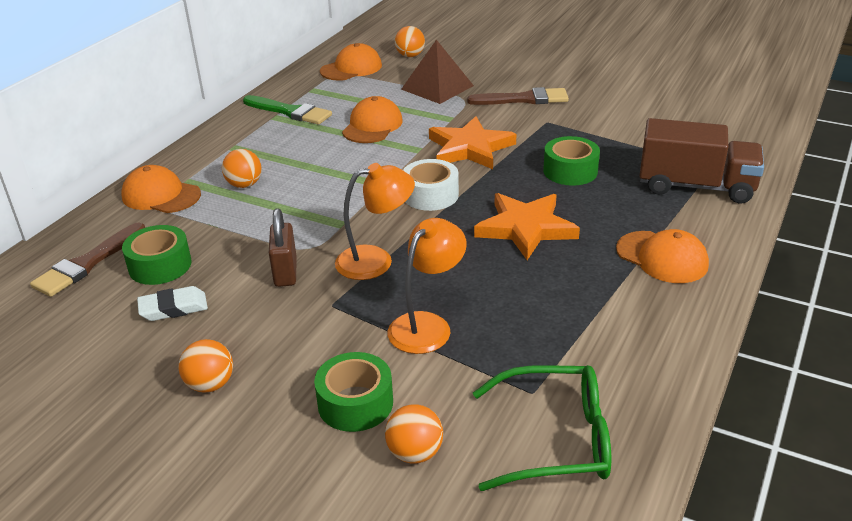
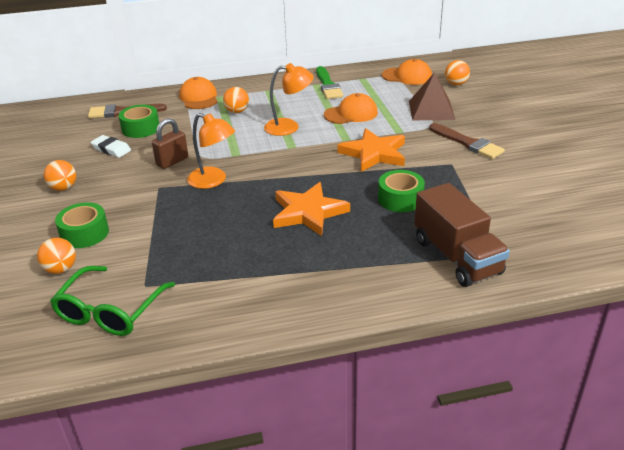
camera: 50 degrees right, 0 degrees up
orange lamp [388,218,467,354] -> orange lamp moved to [264,63,314,136]
white tape [403,159,459,211] -> none
green glasses [473,365,611,491] -> green glasses turned 60 degrees clockwise [50,266,175,336]
orange cap [616,229,709,283] -> none

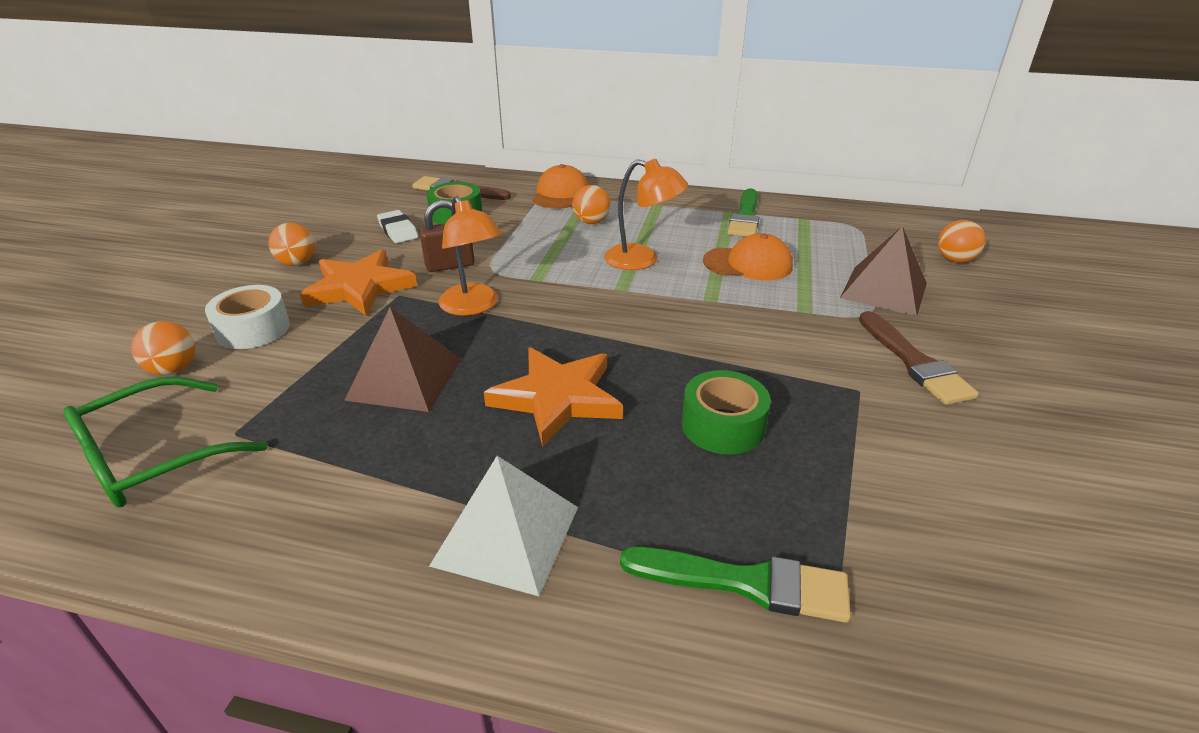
camera: 25 degrees right, 0 degrees up
green tape [55,202,109,248] -> white tape [205,285,290,349]
orange star [337,128,405,172] -> orange star moved to [300,249,417,316]
orange cap [382,59,432,85] -> none
brown truck [414,183,510,287] -> green brush [620,547,851,623]
none -> brown pyramid [344,307,462,412]
none -> white pyramid [429,456,578,596]

